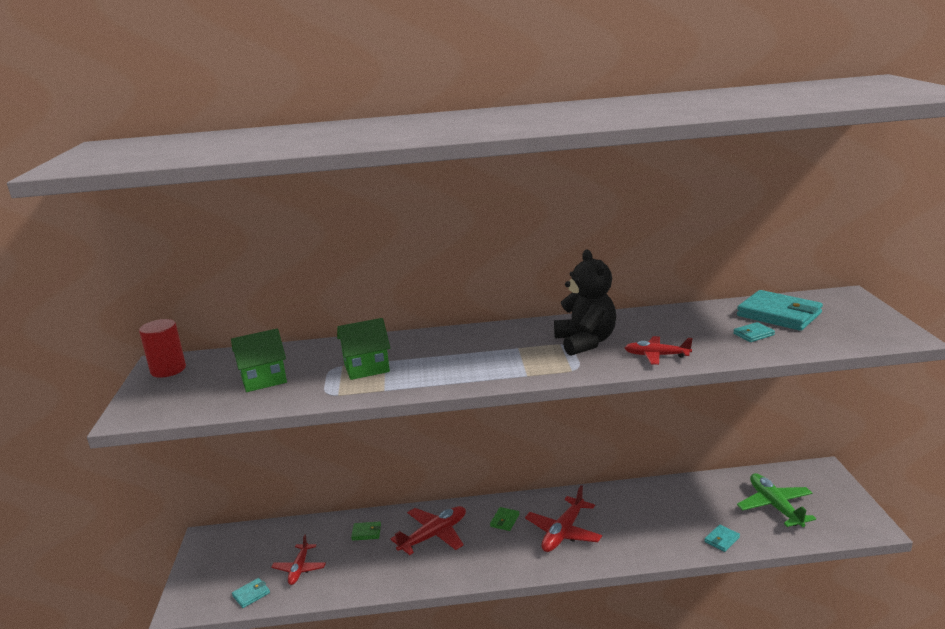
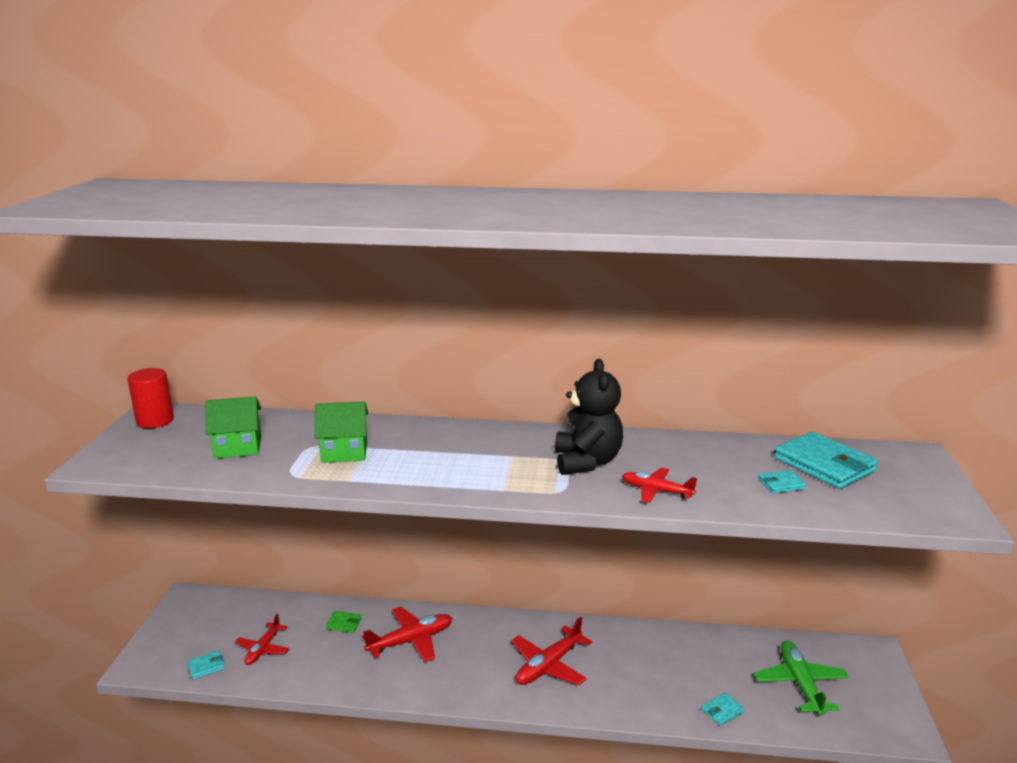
camera: 10 degrees right, 0 degrees up
green wallet [490,507,519,531] -> none

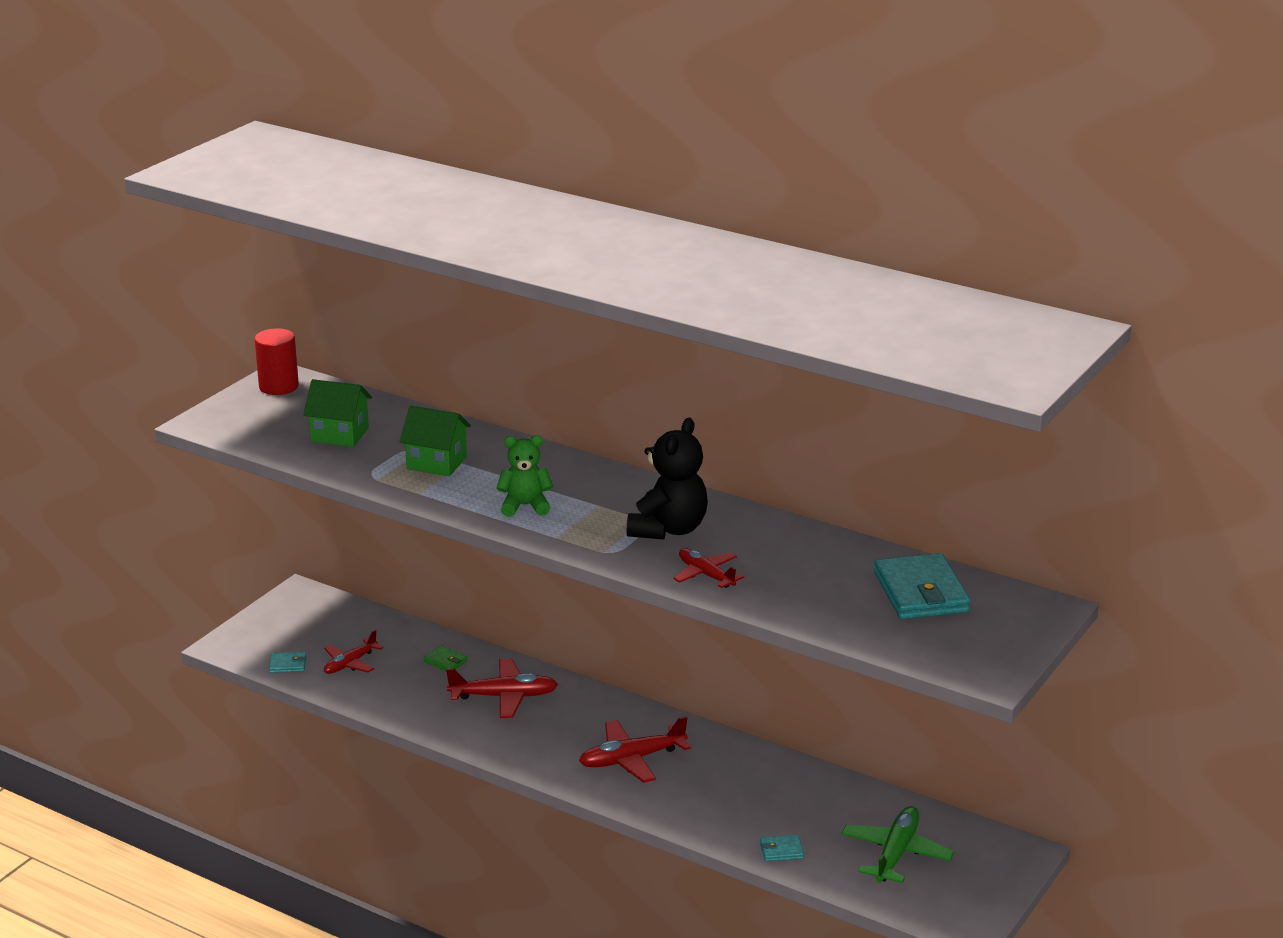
camera: 25 degrees right, 5 degrees up
turquoise wallet [758,470,806,493] -> none
none -> green teddy bear [496,435,553,517]

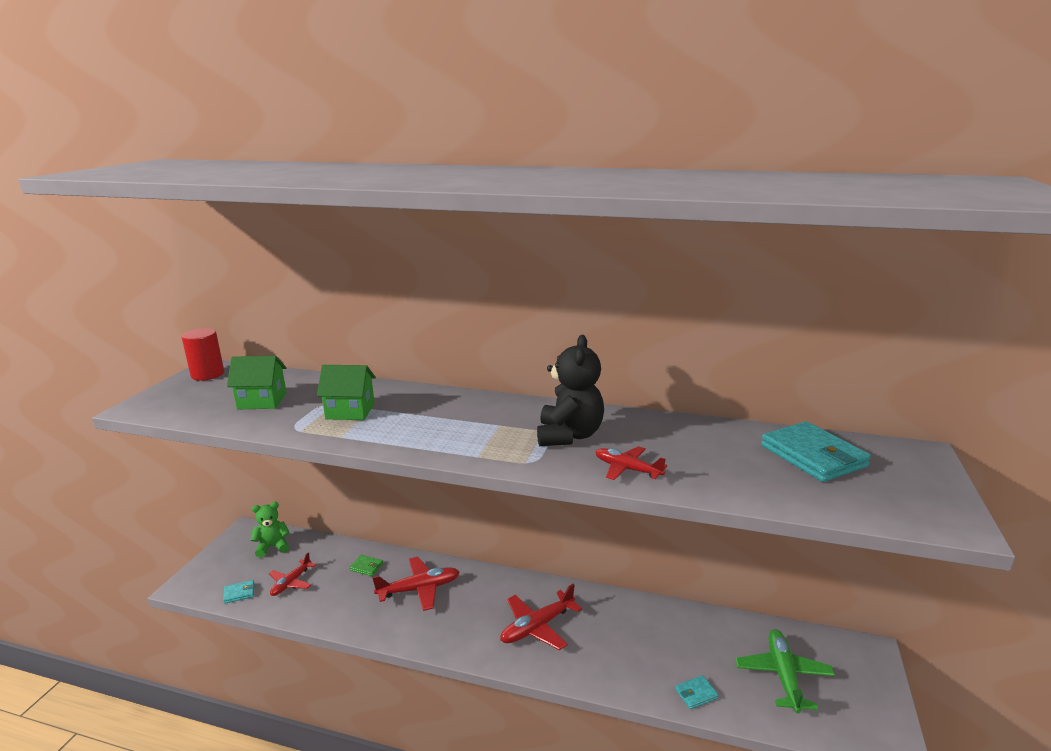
camera: 15 degrees left, 5 degrees down
green teddy bear [496,435,553,517] -> green teddy bear moved to [251,502,290,558]

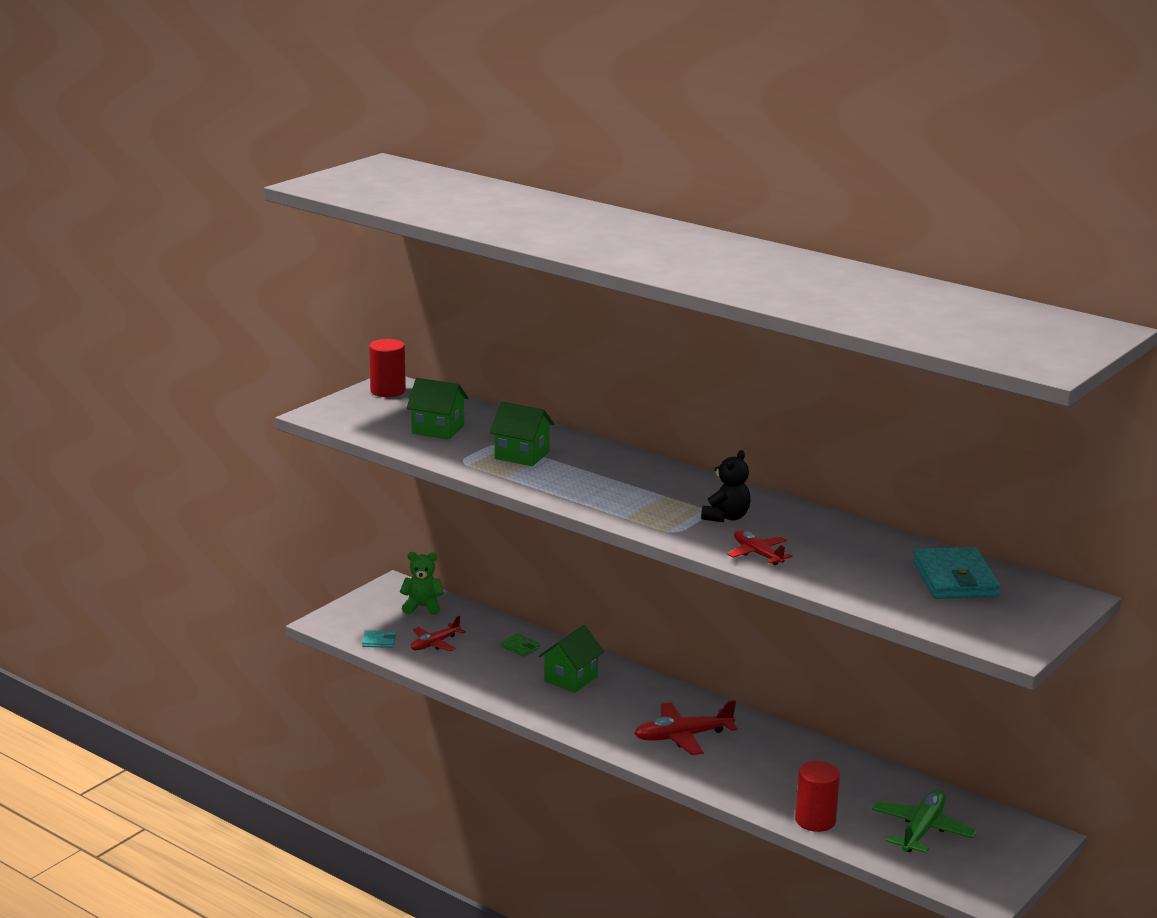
camera: 20 degrees right, 0 degrees up
red plane [372,557,460,611] -> green house [539,625,604,693]
black teddy bear [537,335,604,446] -> black teddy bear [701,450,750,522], size x0.66
turquoise wallet [675,675,719,709] -> red cylinder [795,761,840,832]

